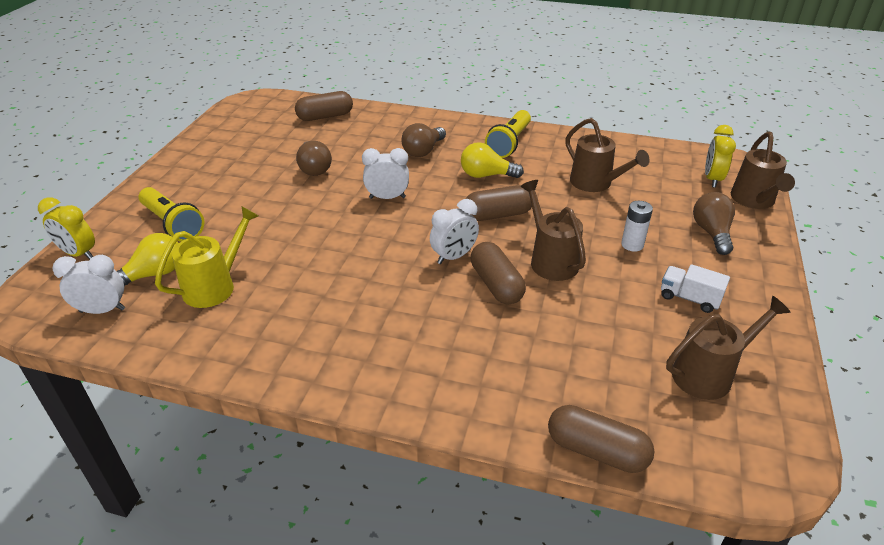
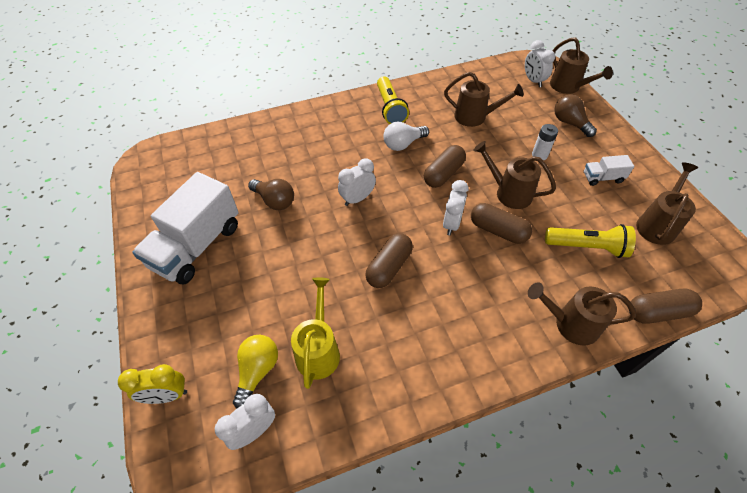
camera: 35 degrees left, 15 degrees up
yellow flashlight [139,187,204,242] -> yellow flashlight moved to [545,224,636,258]
brown capsule [295,91,353,121] -> brown capsule moved to [365,233,413,288]
brown light bulb [401,123,446,157] -> none
yellow light bulb [461,142,524,178] -> white light bulb [383,122,429,151]
yellow clock [705,125,736,188] -> white clock [525,40,555,87]
none -> white truck [132,172,239,284]
none -> brown watering can [528,283,636,345]

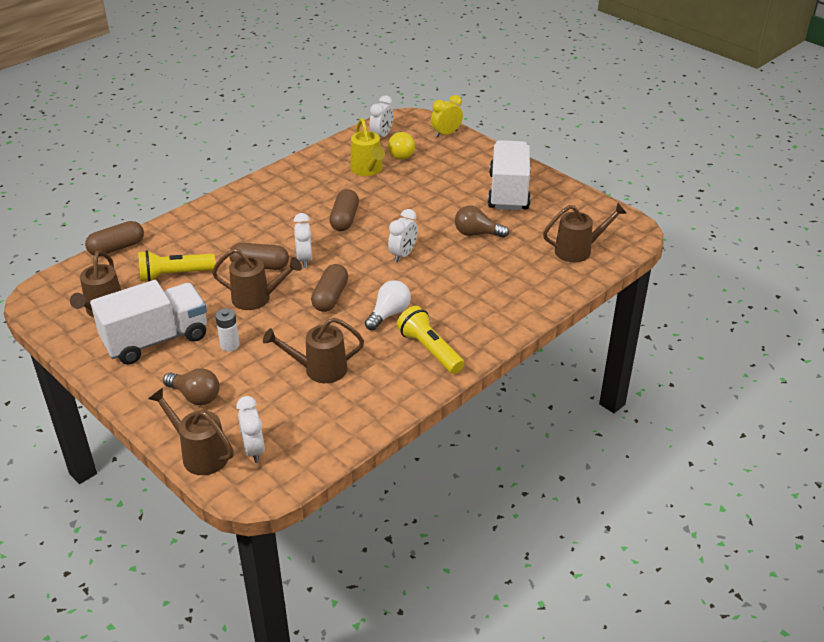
camera: 155 degrees right, 15 degrees down
white clock [525,40,555,87] -> white clock turned 150 degrees counterclockwise [236,396,265,463]
brown watering can [528,283,636,345] -> brown watering can moved to [543,203,627,263]
white truck [584,155,634,186] -> white truck [90,280,207,365], size x2.22

